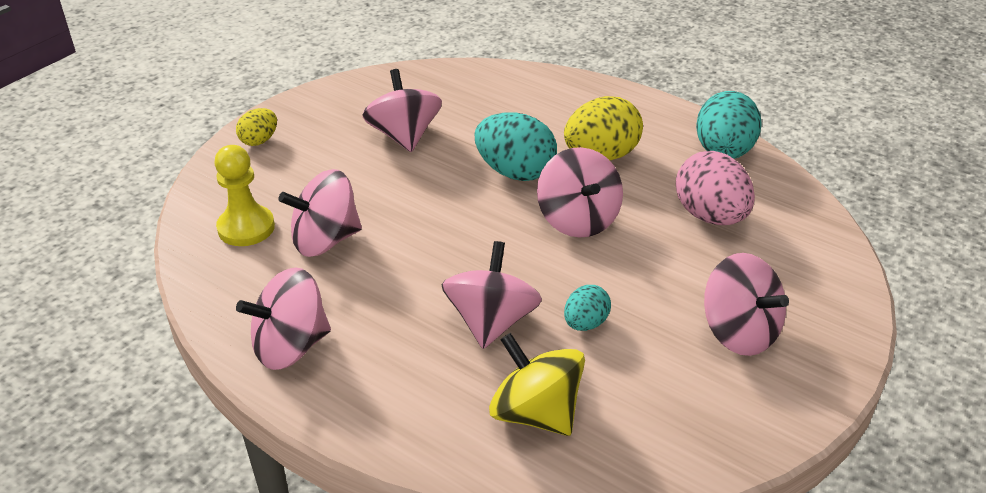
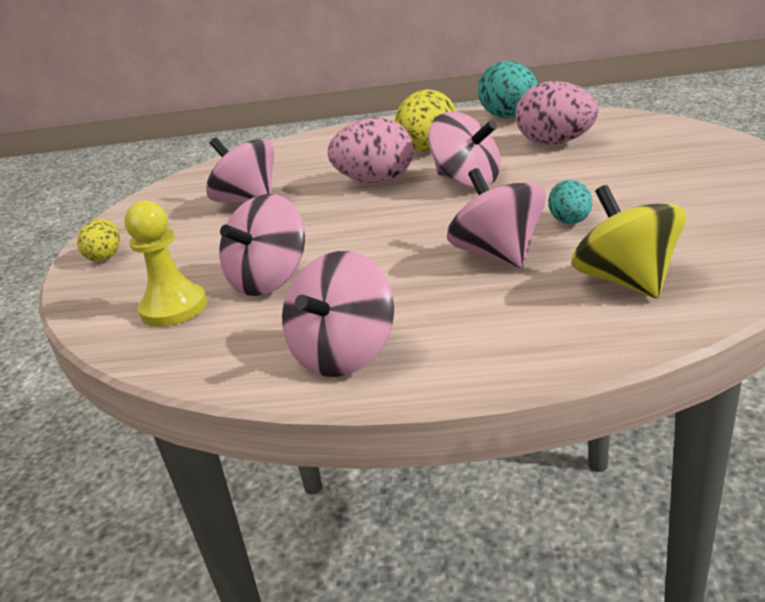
camera: 30 degrees left, 10 degrees down
turquoise egg [475,112,557,181] -> pink egg [327,118,413,183]
yellow spinning top [489,333,585,436] -> yellow spinning top turned 60 degrees clockwise [571,185,686,299]
pink spinning top [704,253,789,356] -> none

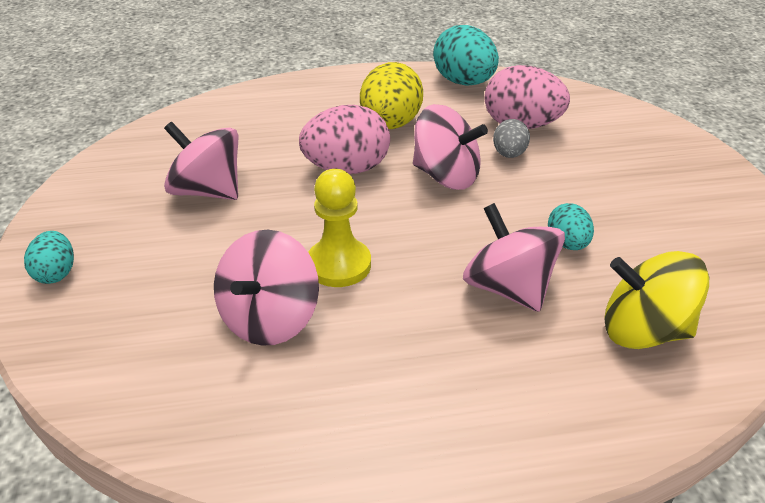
camera: 15 degrees left, 10 degrees up
yellow egg [77,219,120,262] -> turquoise egg [24,231,74,284]
yellow pawn [124,200,207,327] -> yellow pawn moved to [308,169,371,287]
pink spinning top [282,251,394,377] -> none
yellow spinning top [571,185,686,299] -> yellow spinning top turned 45 degrees counterclockwise [604,251,709,349]
none -> grey egg [493,119,530,158]

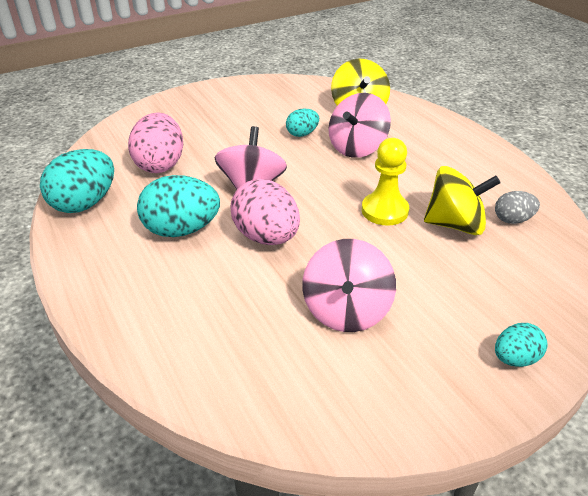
camera: 110 degrees left, 0 degrees up
pink spinning top [214,230,319,346] -> yellow spinning top [424,166,501,235]
yellow egg [360,62,423,129] -> turquoise egg [137,175,220,237]
grey egg [493,119,530,158] -> grey egg moved to [495,191,540,224]

